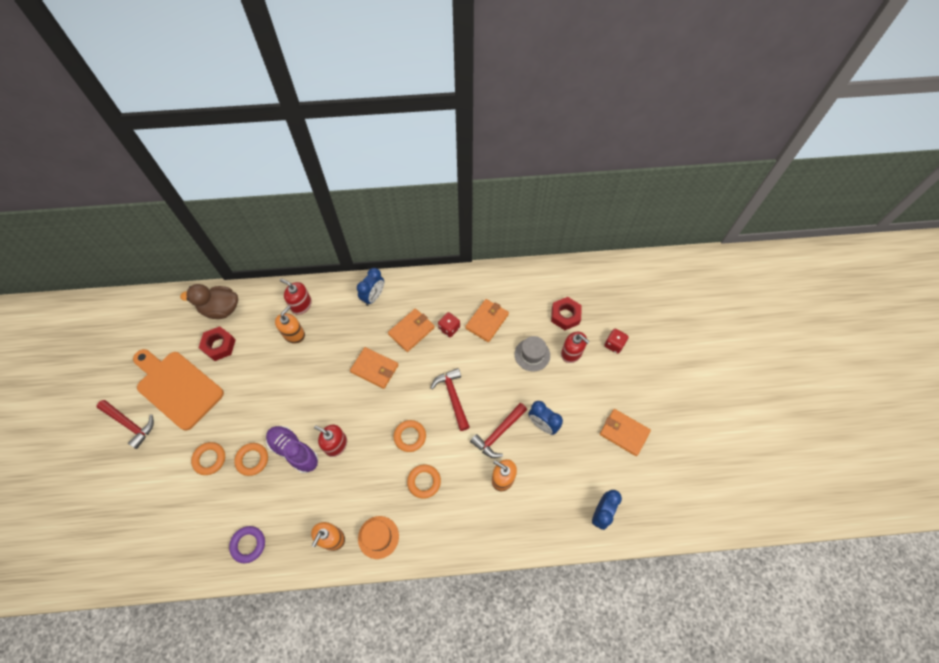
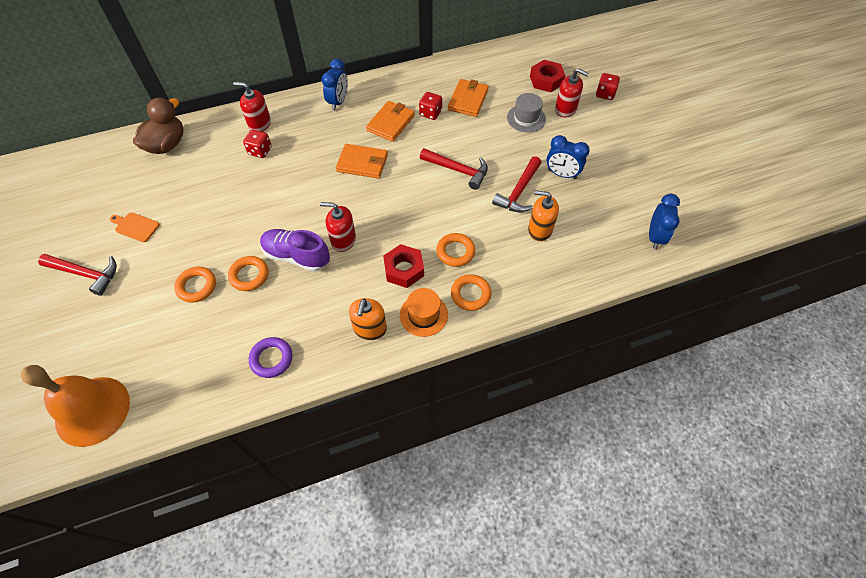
camera: 15 degrees left, 5 degrees down
orange cutting board [133,349,224,431] -> orange cutting board [110,212,160,242], size x0.41
brown duck [180,284,238,319] -> brown duck turned 135 degrees clockwise [133,98,184,154]
red nut [199,326,236,361] -> red nut moved to [383,244,424,288]
orange soap dispenser [275,306,305,344] -> red dice [243,130,272,158]
orange ring [393,420,426,452] -> orange ring moved to [451,274,492,311]
red hammer [431,368,470,431] -> red hammer turned 150 degrees clockwise [420,148,488,190]
orange wallet [600,409,651,456] -> none
none -> orange bell [21,365,130,447]

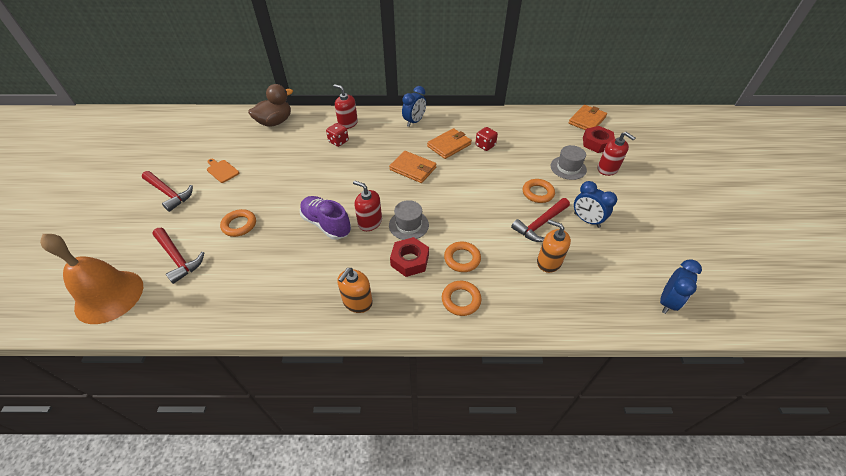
camera: 20 degrees right, 10 degrees down
orange ring [228,256,268,291] -> orange ring moved to [523,179,555,203]
purple ring [249,337,292,378] -> none
orange hat [400,288,448,337] -> none
red hammer [420,148,488,190] -> red hammer moved to [152,228,204,284]
orange wallet [448,79,489,117] -> orange wallet moved to [569,105,607,130]
red dice [596,73,620,100] -> none
none -> grey hat [389,200,429,240]

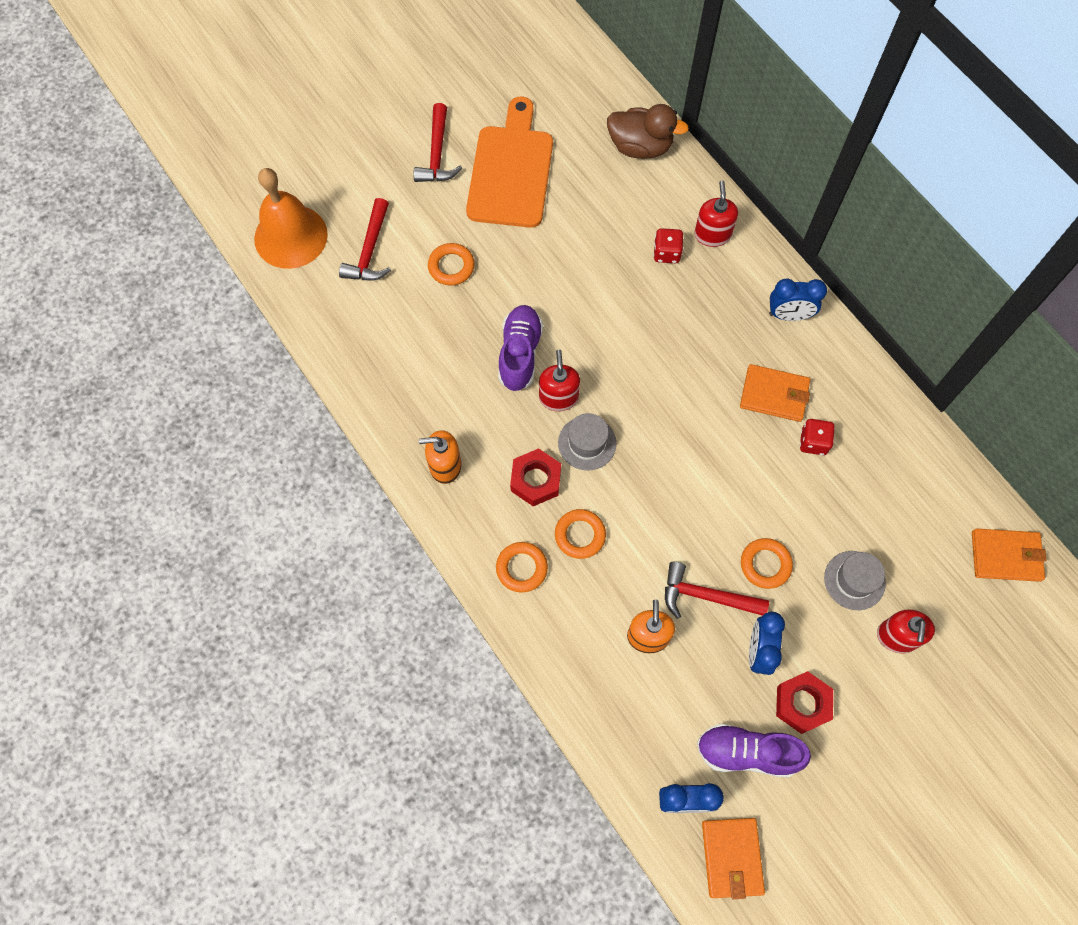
camera: 55 degrees right, 20 degrees up
orange cutting board [207,159,239,183] -> orange cutting board [466,97,553,228], size x2.46
orange wallet [389,151,436,183] -> orange wallet moved to [702,818,765,899]
red nut [583,126,615,153] -> red nut moved to [776,671,833,734]
none -> purple shoe [697,724,811,777]

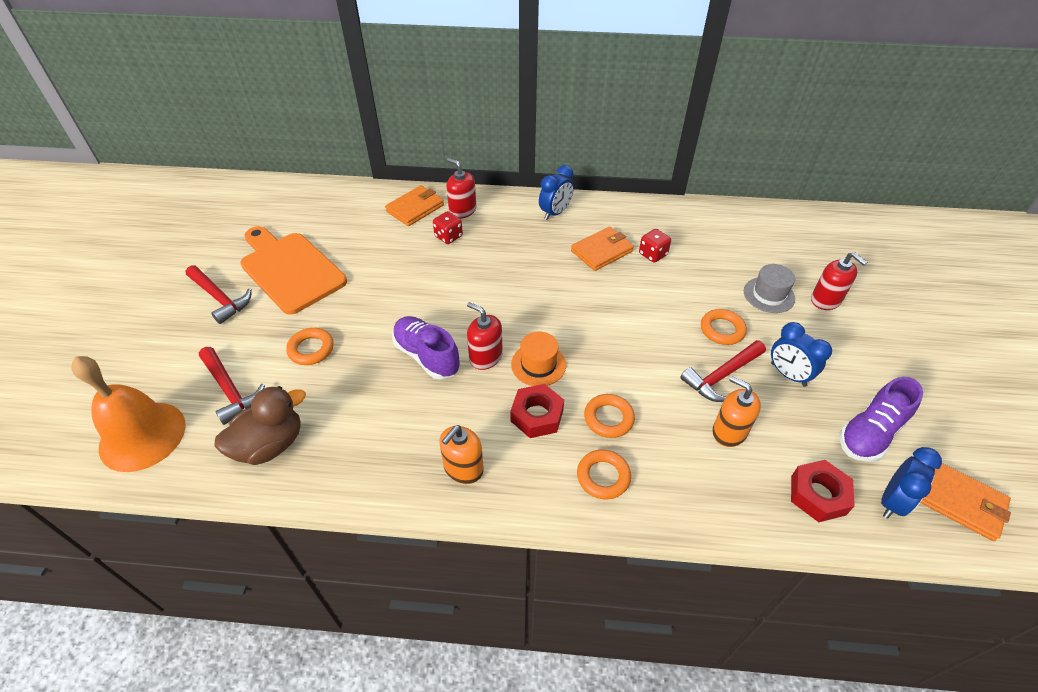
camera: 50 degrees left, 20 degrees down
grey hat [558,413,616,471] -> orange hat [511,331,566,386]
brown duck [607,104,689,159] -> brown duck moved to [214,386,306,465]
red nut [776,671,833,734] -> red nut moved to [791,460,855,522]
orange wallet [972,529,1046,582] -> orange wallet moved to [385,185,444,226]

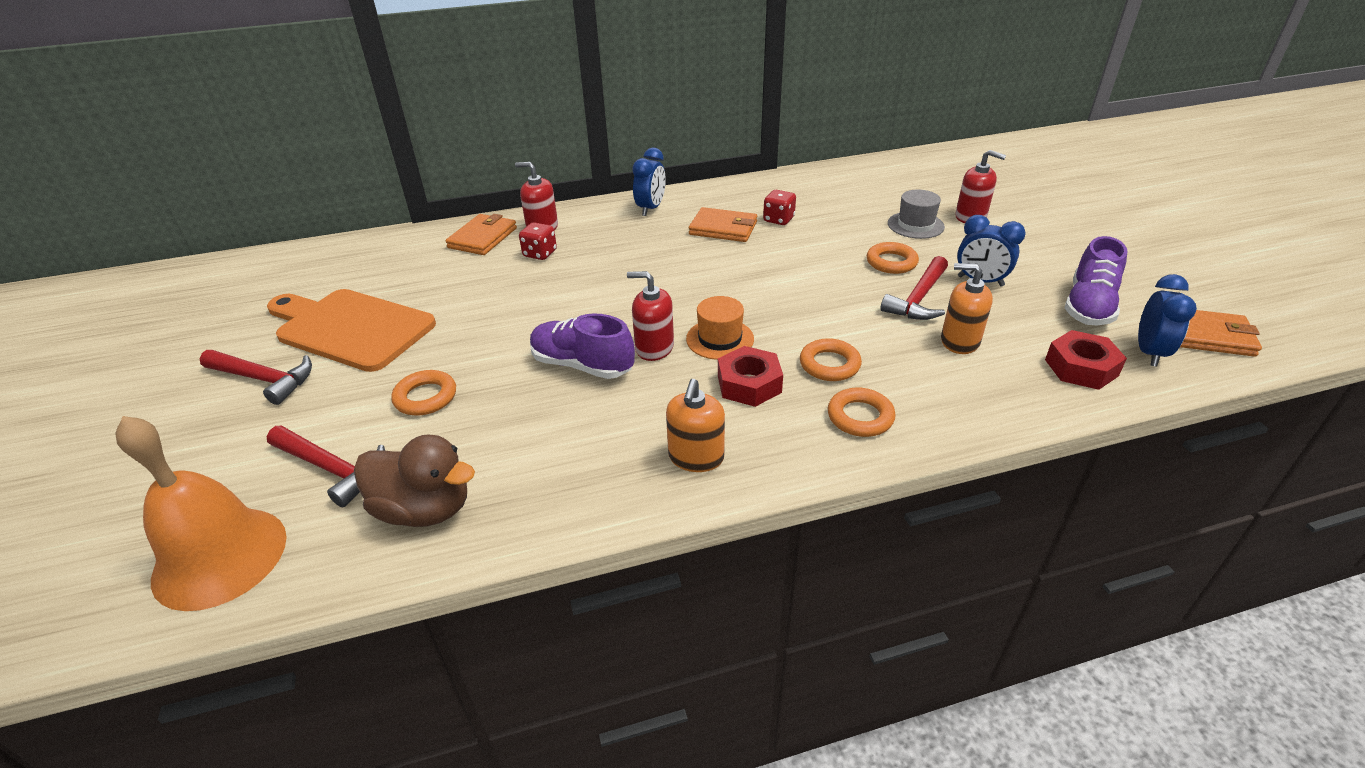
camera: 20 degrees left, 10 degrees down
brown duck [214,386,306,465] -> brown duck turned 75 degrees clockwise [354,434,475,527]
orange wallet [571,227,634,271] -> orange wallet turned 75 degrees clockwise [689,207,757,242]

